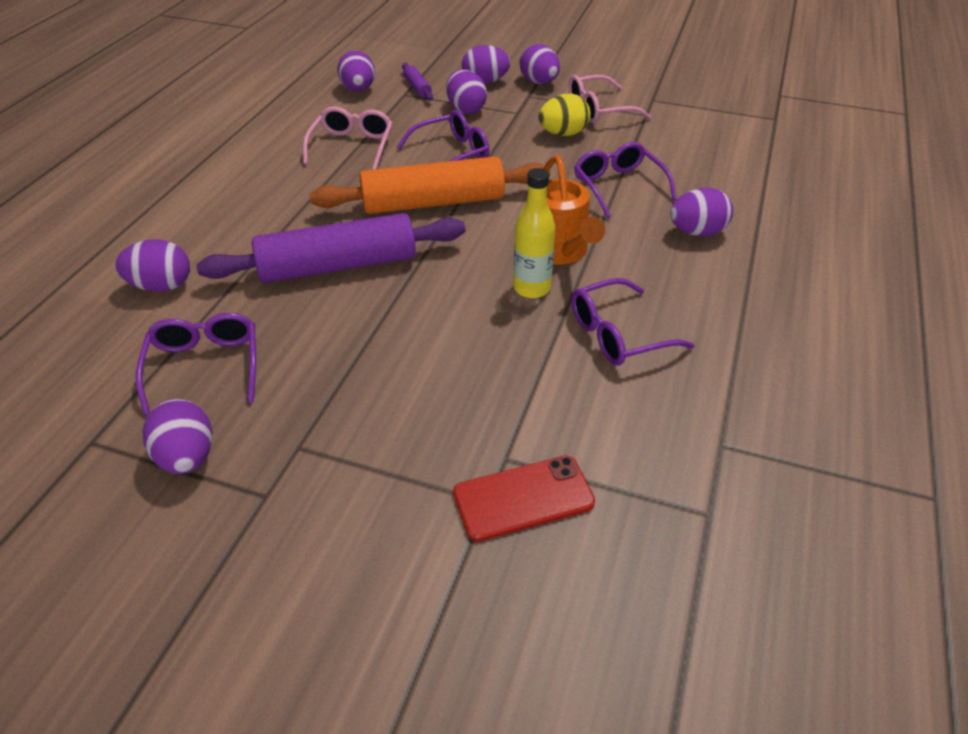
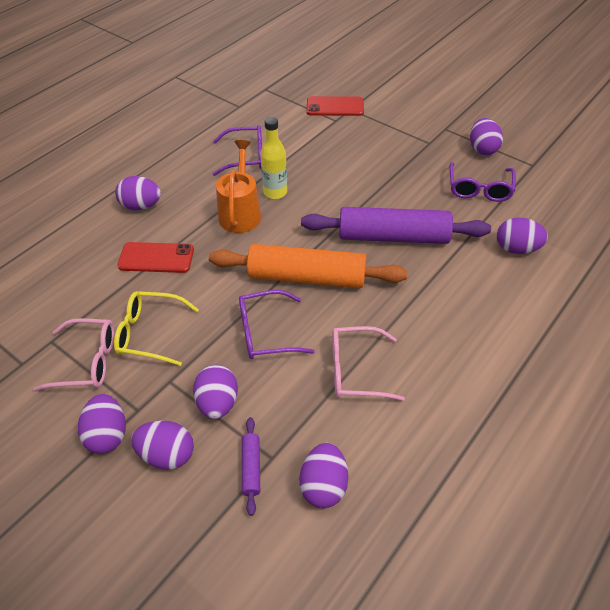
camera: 160 degrees left, 5 degrees up
pink glasses [303,106,393,170] -> pink glasses turned 60 degrees clockwise [332,326,405,401]
yellow egg [539,94,591,136] -> yellow glasses [114,291,199,366]
purple glasses [574,142,677,218] -> red phone [117,242,194,273]

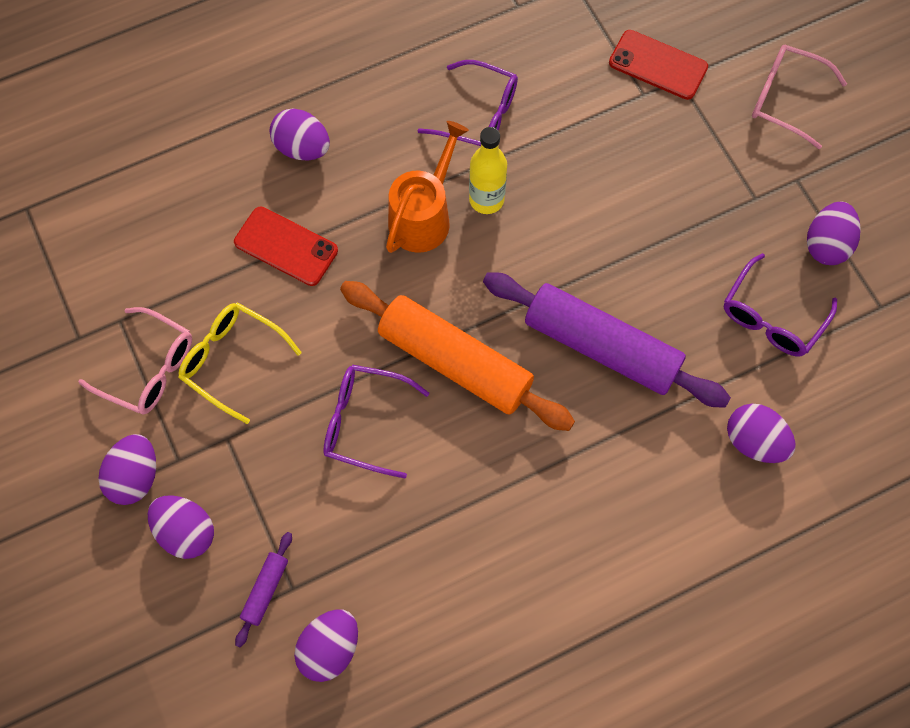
camera: 25 degrees right, 20 degrees up
purple egg [193,364,238,419] -> none
pink glasses [332,326,405,401] -> pink glasses moved to [752,45,847,149]

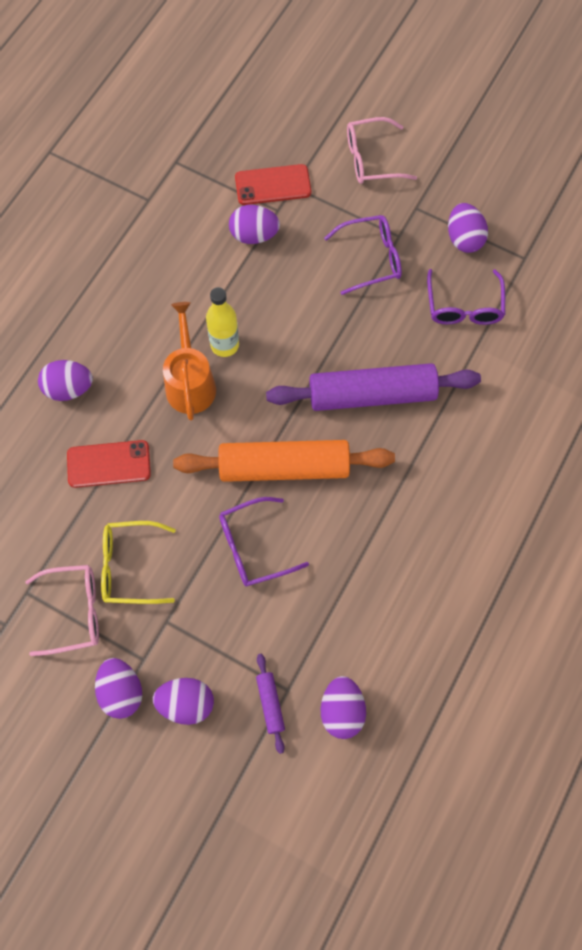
camera: 35 degrees left, 0 degrees up
purple glasses [418,60,518,146] -> purple glasses moved to [324,215,402,295]
purple egg [727,404,795,463] -> purple egg moved to [229,205,280,244]

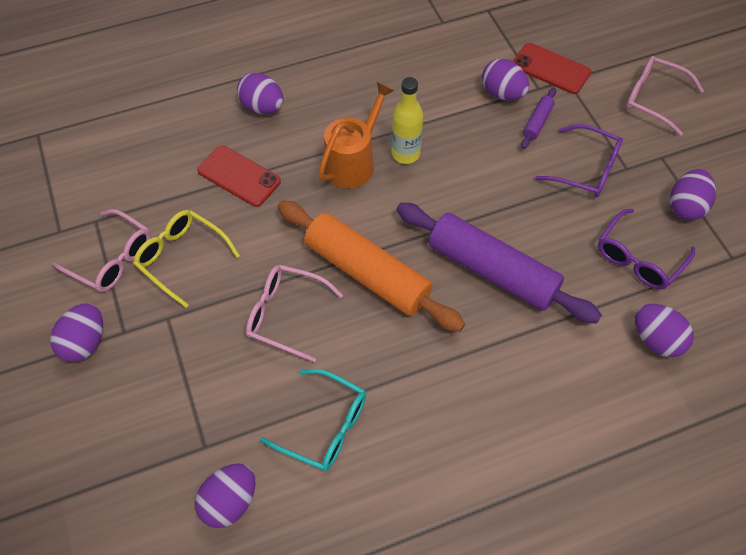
camera: 40 degrees right, 10 degrees down
purple egg [153,678,214,725] -> purple egg moved to [635,304,694,357]
purple glasses [219,497,309,587] -> pink glasses [246,265,343,362]
purple rolling pin [256,654,285,754] -> purple rolling pin moved to [521,88,556,149]
none -> turquoise glasses [260,369,366,471]

